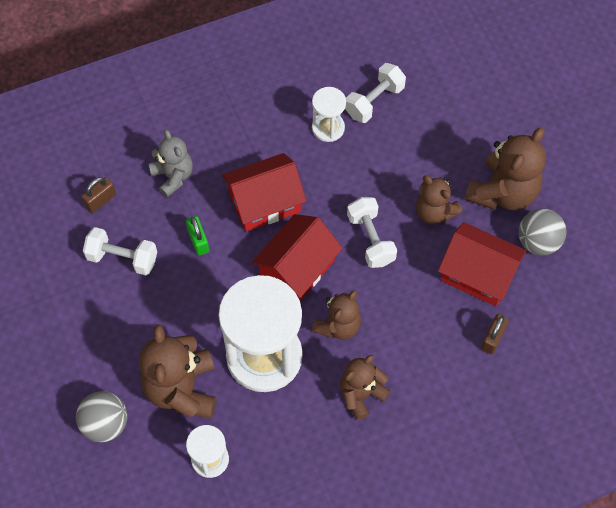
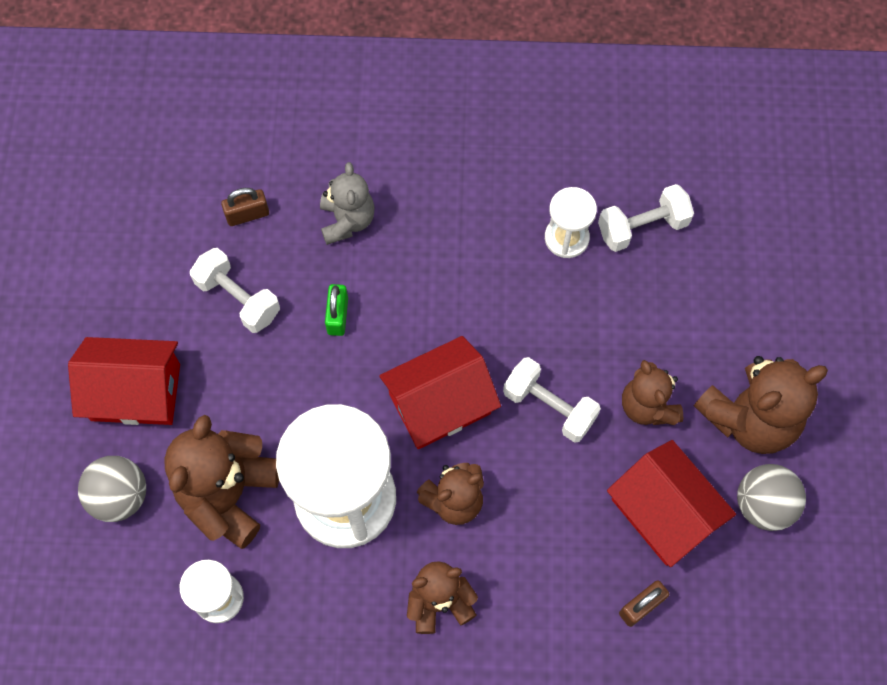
camera: 25 degrees right, 5 degrees up
red house [222,153,306,232] -> red house moved to [68,337,180,425]
white dumbbell [347,197,397,268] -> white dumbbell turned 60 degrees counterclockwise [503,357,601,443]

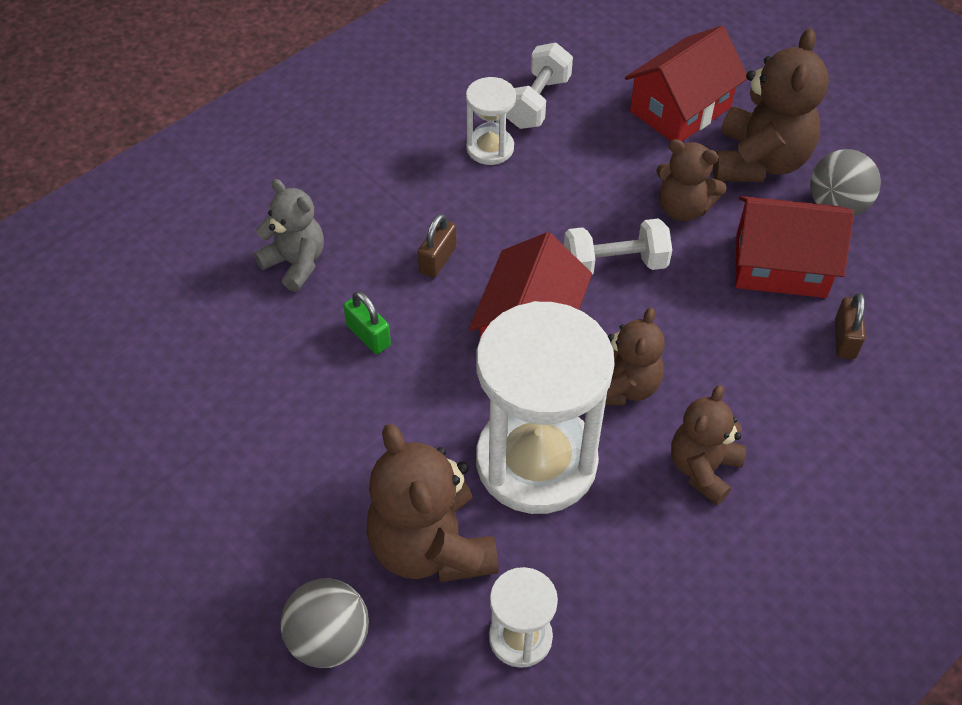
camera: 45 degrees left, 15 degrees down
red house [68,337,180,425] -> red house moved to [625,26,747,141]
white dumbbell [190,248,280,333] -> none
brown padlock [221,188,269,226] -> brown padlock moved to [418,214,457,278]

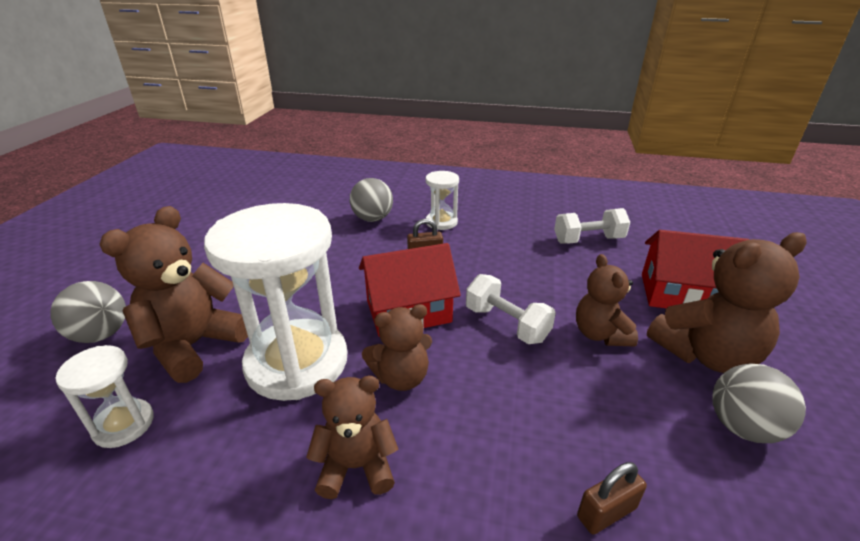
camera: 55 degrees right, 20 degrees down
grey teddy bear [254,179,324,292] -> grey ball [350,178,393,222]
green padlock [343,291,391,354] -> none
white hourglass [466,77,516,165] -> white hourglass moved to [426,171,459,230]
red house [735,196,854,298] -> none

